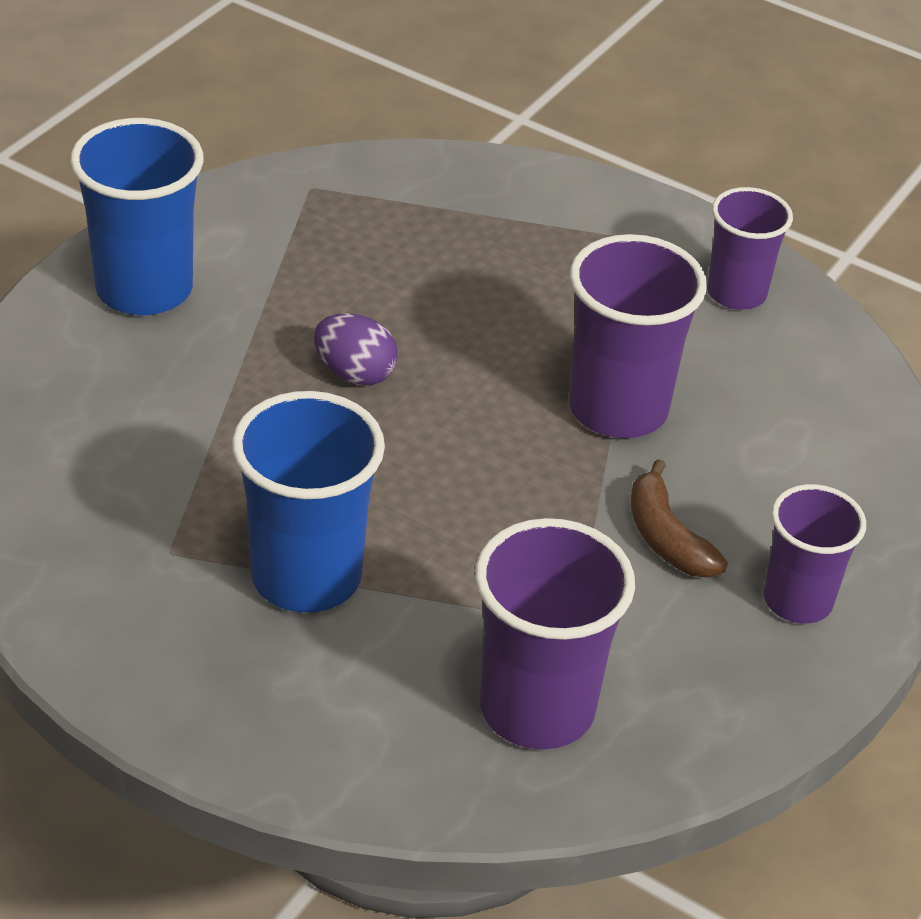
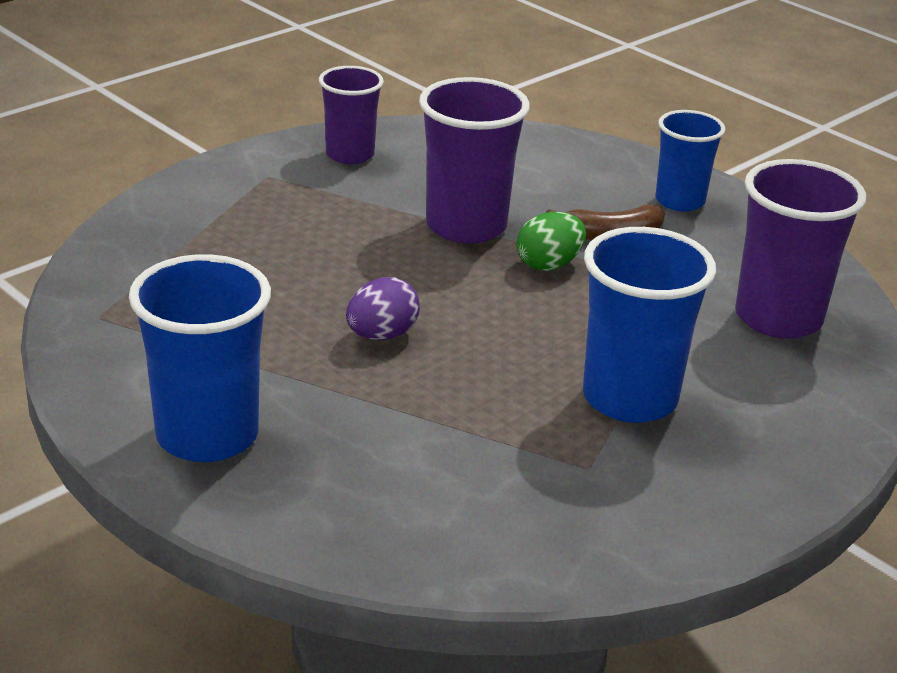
camera: 75 degrees left, 10 degrees down
purple cup [764,484,866,623] -> blue cup [655,110,725,211]
none -> green egg [516,212,586,271]

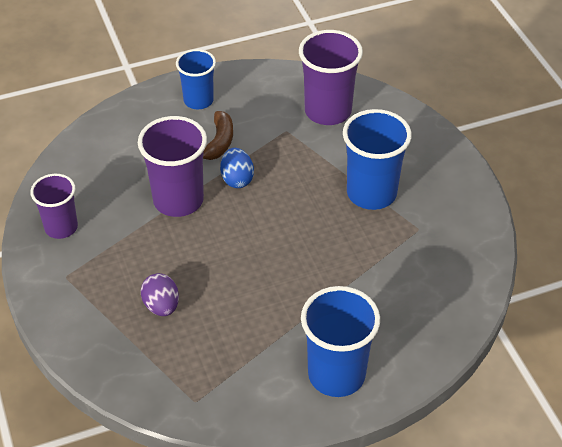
camera: 65 degrees left, 15 degrees up
purple egg [346,277,420,340] -> purple egg moved to [141,273,179,316]
green egg [516,212,586,271] -> blue egg [220,148,254,188]

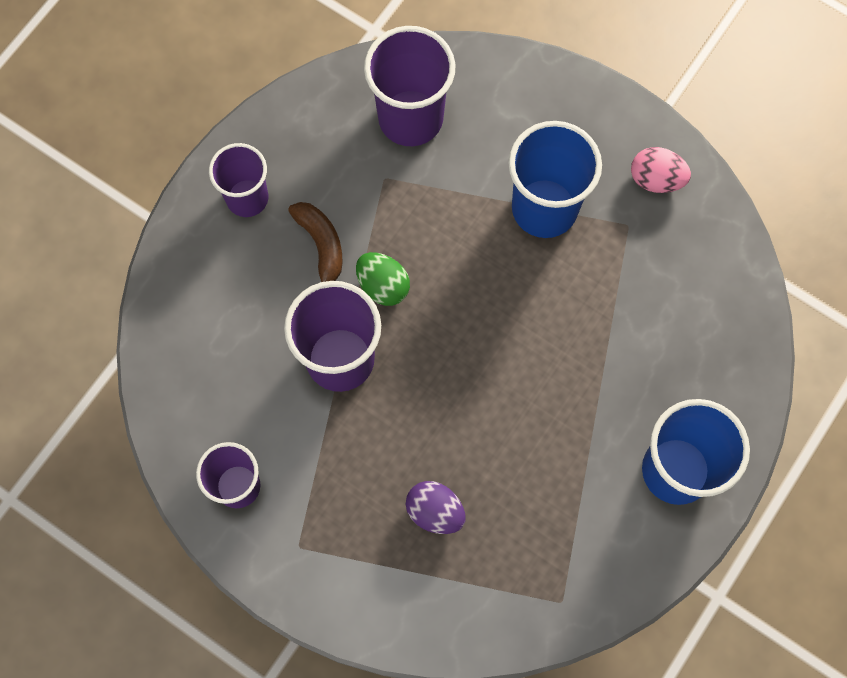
camera: 35 degrees left, 25 degrees up
blue cup [176,49,216,110] -> purple cup [209,143,268,217]
blue egg [220,148,254,188] -> green egg [356,252,410,306]
none -> pink egg [631,147,691,193]

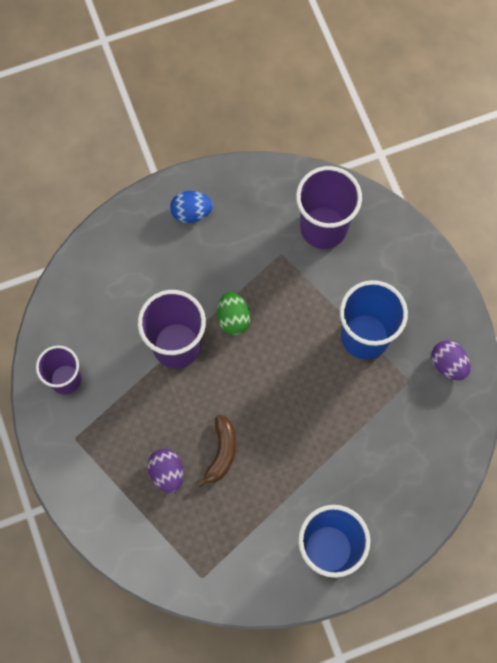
camera: 35 degrees right, 0 degrees up
purple cup [209,143,268,217] -> blue egg [170,191,213,223]
brown banana [288,202,343,282] -> brown banana moved to [196,415,236,487]
pink egg [631,147,691,193] -> purple egg [431,340,470,380]

